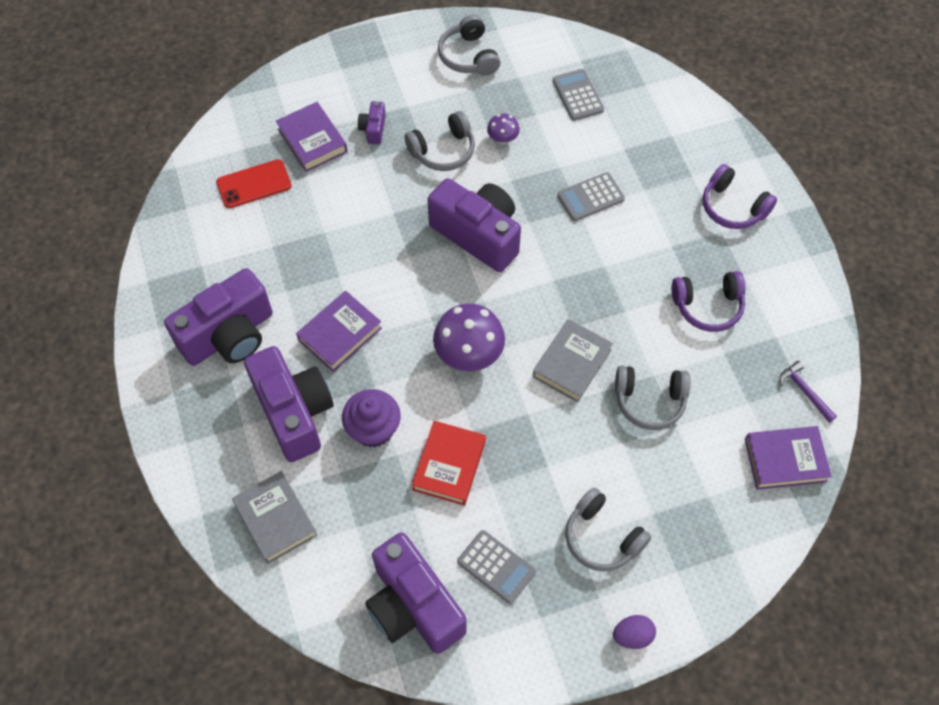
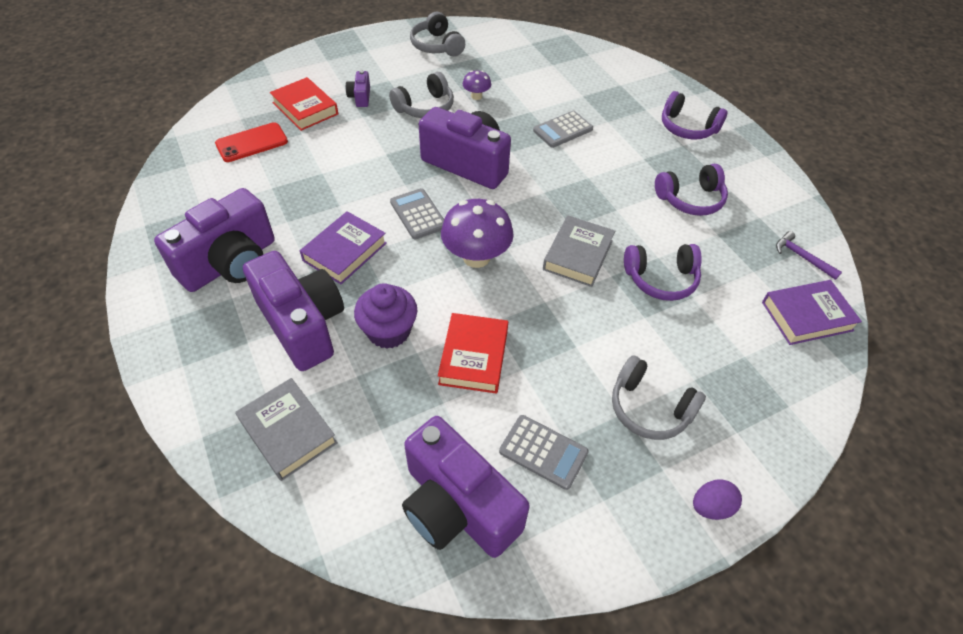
camera: 10 degrees left, 10 degrees down
purple book [276,102,348,172] -> red book [270,77,338,131]
grey calculator [553,69,604,121] -> grey calculator moved to [390,188,444,239]
grey headphones [615,366,691,430] -> purple headphones [624,244,702,301]

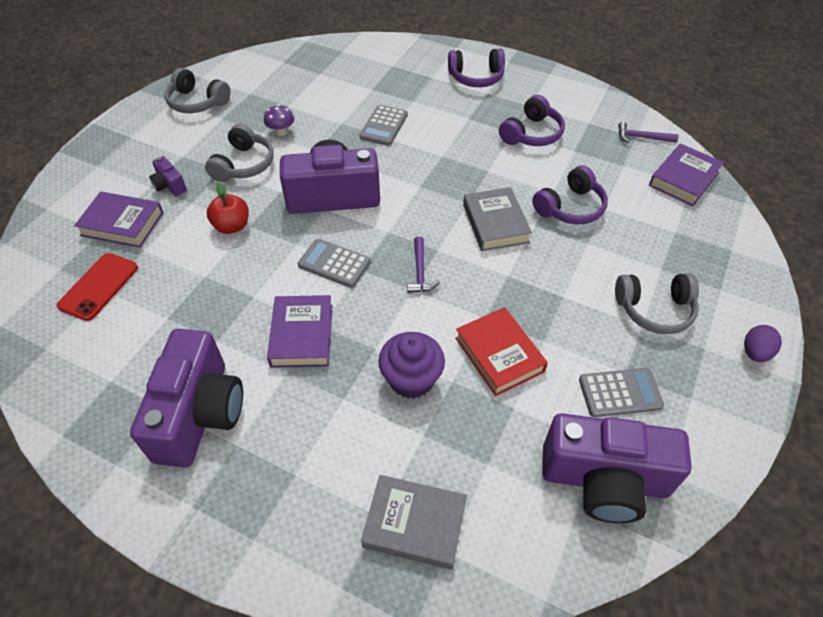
camera: 35 degrees left, 0 degrees up
purple camera [243,251,344,371] -> none
red book [270,77,338,131] -> purple book [74,191,164,248]
purple mushroom [441,199,514,268] -> purple hammer [407,236,440,293]
none -> red apple [207,182,249,234]

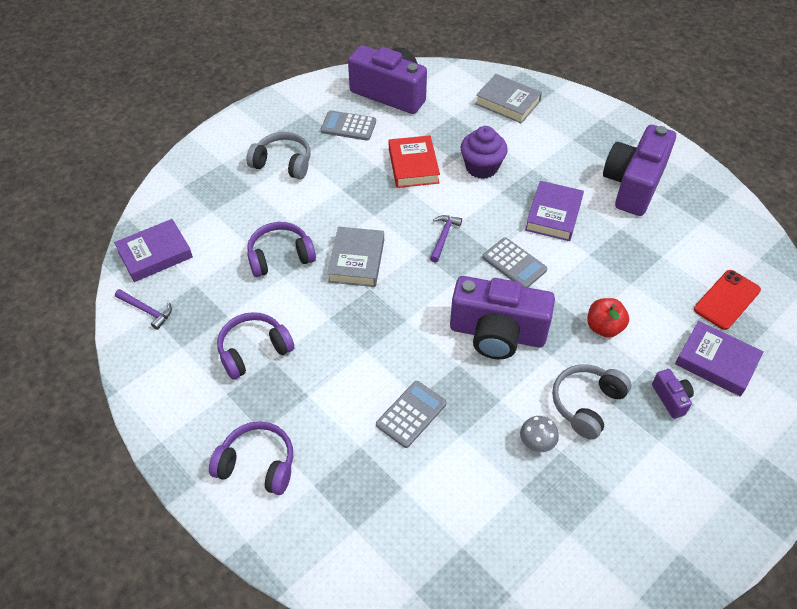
camera: 160 degrees left, 0 degrees up
grey headphones [164,68,230,113] -> none
purple mushroom [264,104,294,136] -> grey mushroom [520,416,559,452]
purple egg [744,325,782,362] -> none

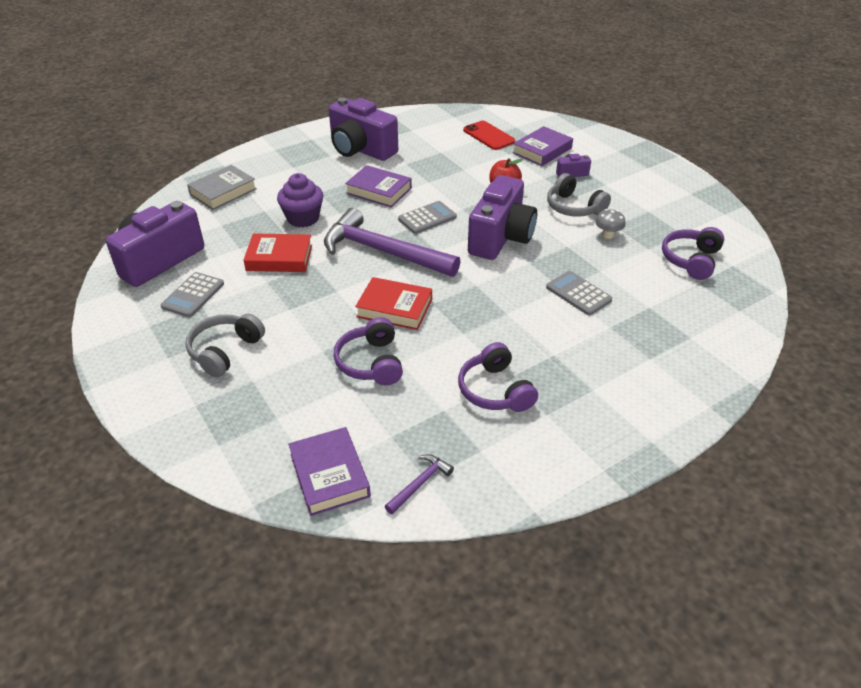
camera: 80 degrees left, 10 degrees down
purple headphones [209,421,293,495] -> purple headphones moved to [662,227,724,280]
grey book [327,227,384,287] -> red book [355,277,432,330]
purple hammer [430,215,462,263] -> purple hammer [324,208,461,277], size x2.45

